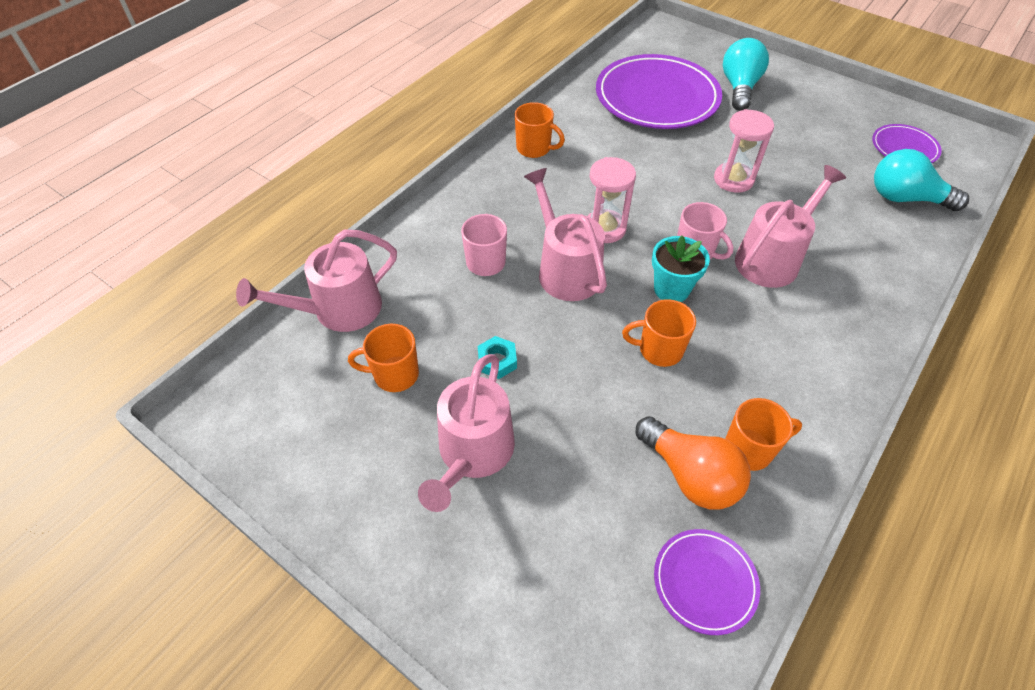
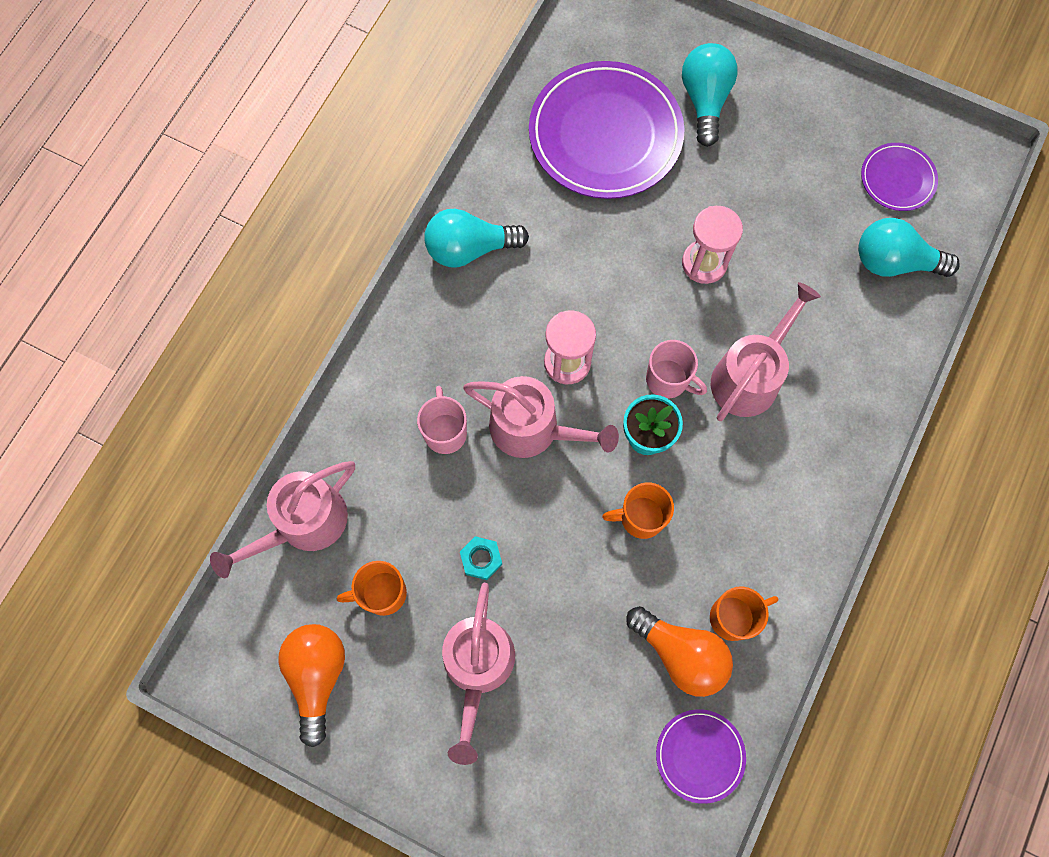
camera: 10 degrees left, 20 degrees up
orange mug [515,102,565,158] -> turquoise light bulb [424,209,529,267]
pink watering can [524,168,607,301] -> pink watering can turned 150 degrees clockwise [463,376,619,458]
none -> orange light bulb [278,624,345,747]

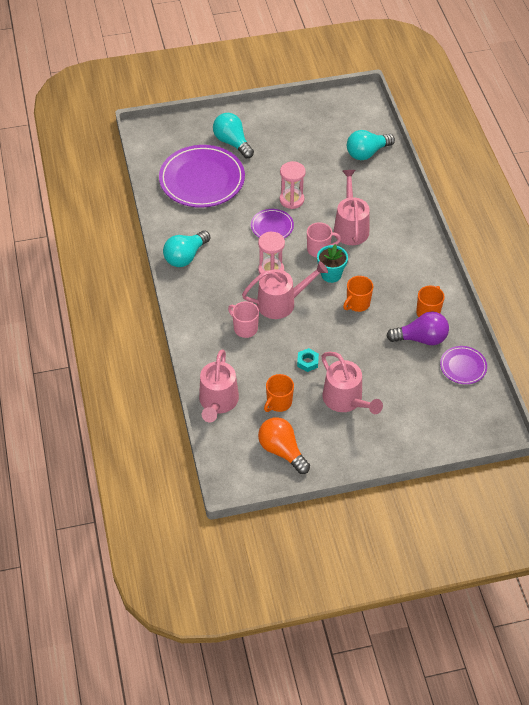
camera: 40 degrees left, 20 degrees down
orange light bulb [626,606,733,697] -> purple light bulb [386,311,449,345]
purple plate [861,143,938,211] -> purple plate moved to [251,209,294,238]

